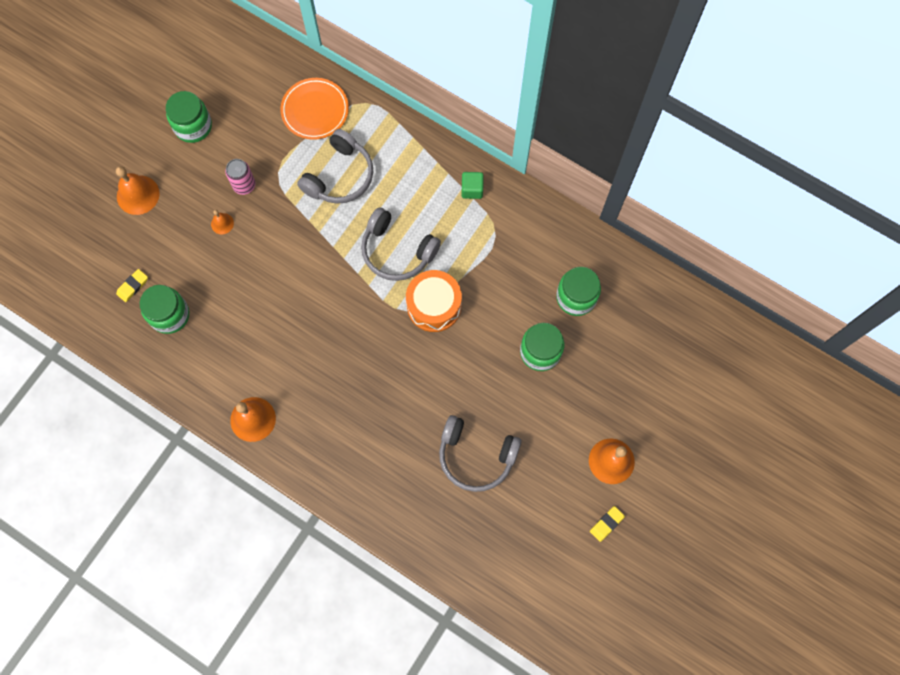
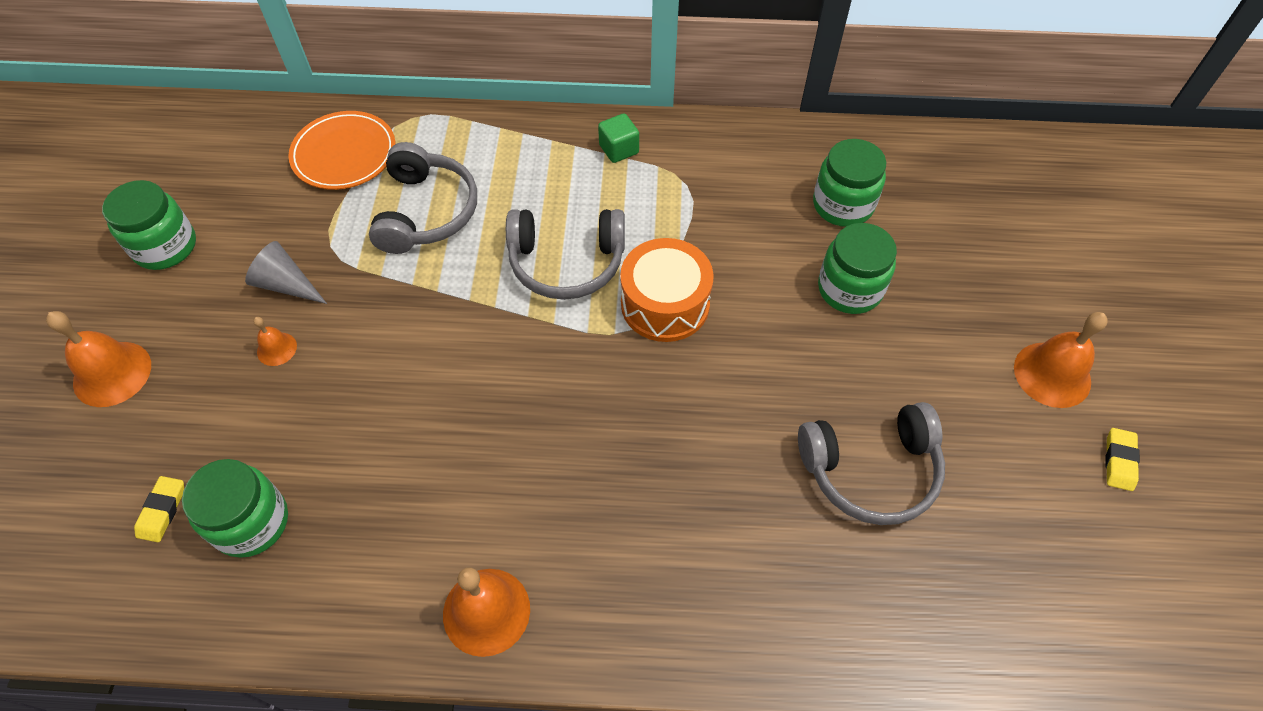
camera: 30 degrees left, 15 degrees down
pink can [225,159,255,195] -> grey cone [245,241,327,304]

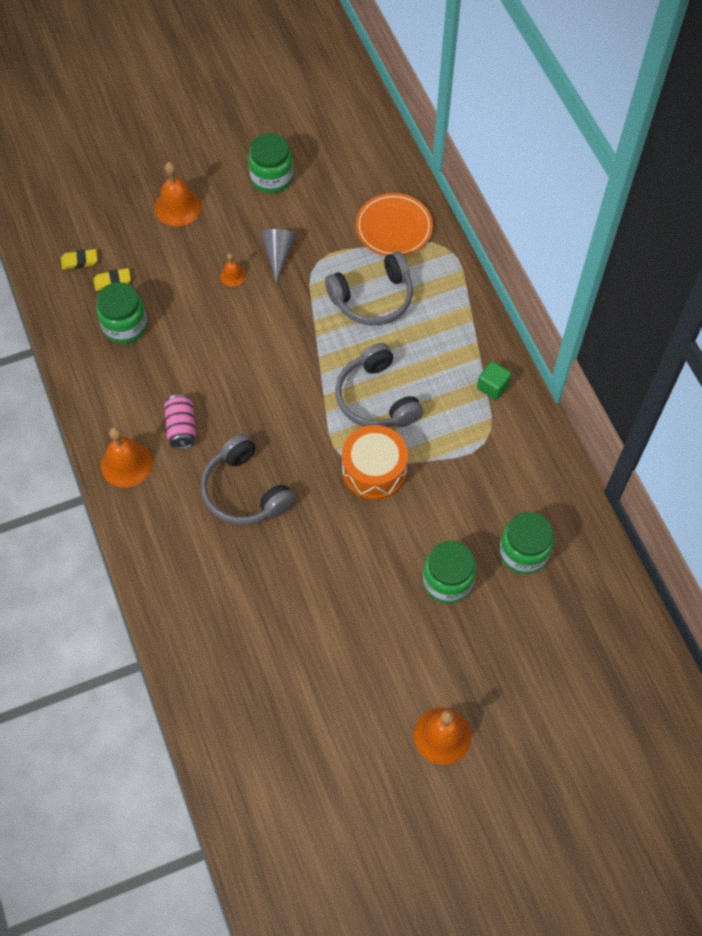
camera: 65 degrees right, 5 degrees up
grey headphones [798,402,945,525] -> grey headphones moved to [201,434,295,525]
yellow eraser [1106,428,1140,491] -> yellow eraser moved to [61,249,98,270]
none -> pink can [164,395,196,449]

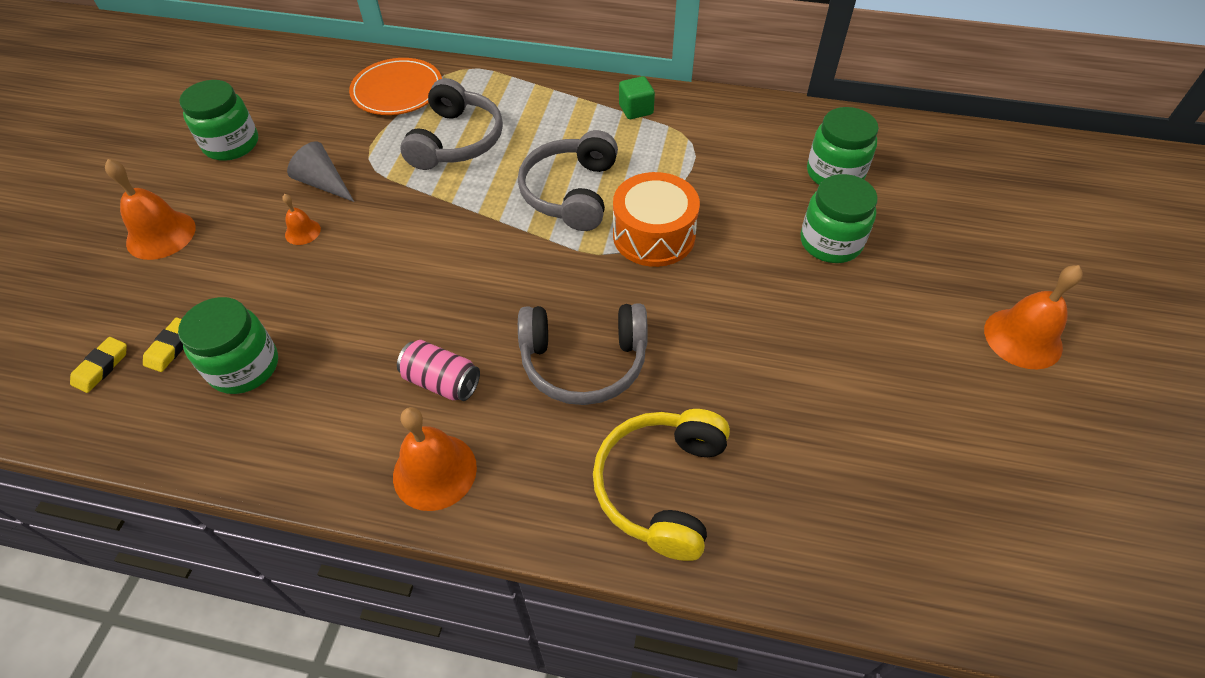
camera: 55 degrees left, 10 degrees down
grey headphones [335,343,423,427] -> grey headphones turned 90 degrees clockwise [518,130,618,231]
none -> yellow headphones [593,409,730,561]

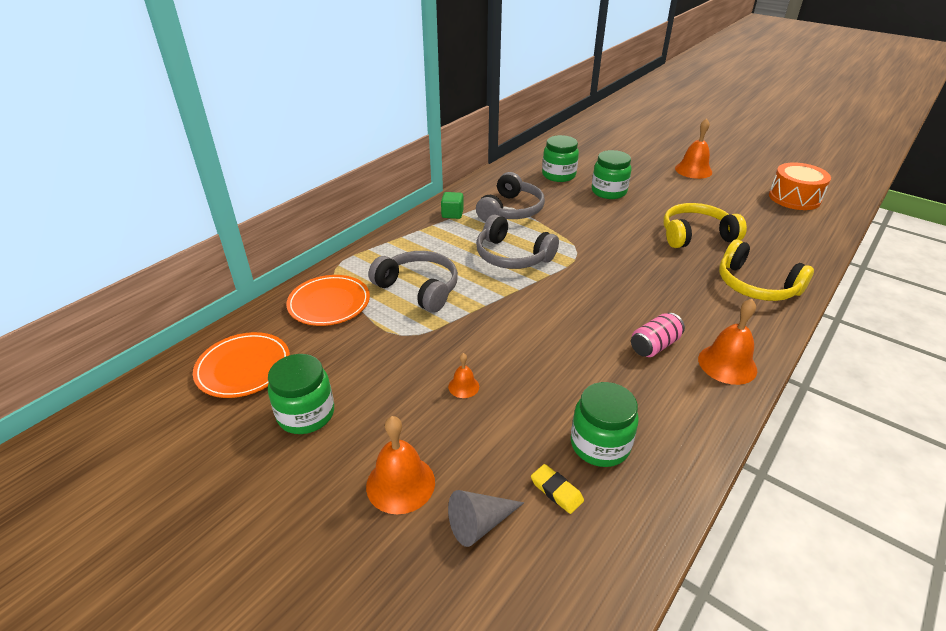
camera: 65 degrees left, 15 degrees down
yellow eraser [70,337,127,393] -> none
grey cone [287,141,354,202] -> grey cone moved to [448,490,524,547]
grey headphones [518,303,648,405] -> grey headphones moved to [476,172,545,222]
orange drum [613,172,700,267] -> orange drum moved to [769,162,831,210]
none -> orange plate [193,332,290,398]
none -> yellow headphones [663,203,747,248]

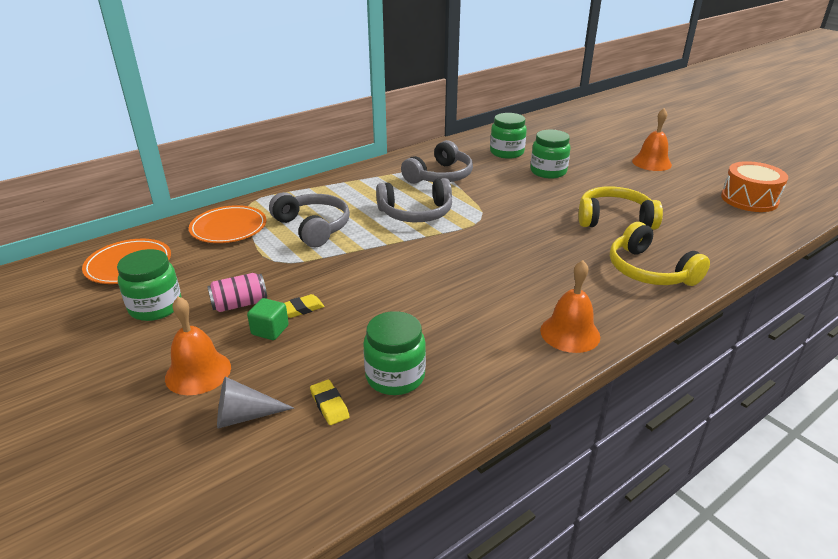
camera: 15 degrees right, 5 degrees down
green cube [441,192,464,219] -> green cube moved to [247,298,289,340]
orange bell [448,353,479,398] -> yellow eraser [284,294,324,318]
grey headphones [476,214,559,269] -> grey headphones turned 60 degrees counterclockwise [376,178,452,222]
pink can [631,313,685,357] -> pink can moved to [207,273,267,312]

